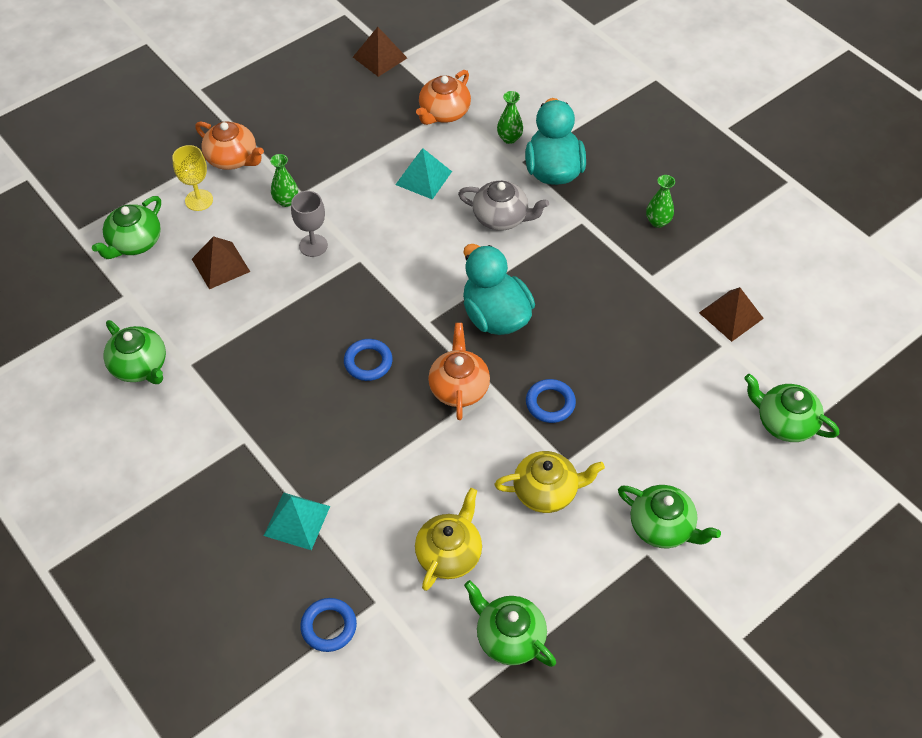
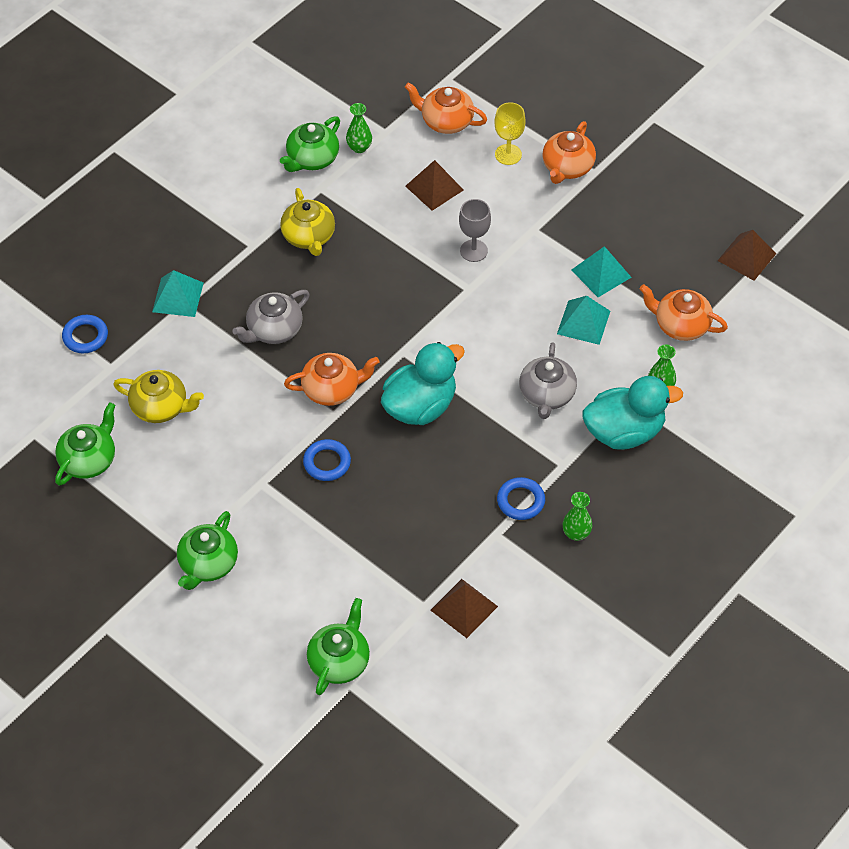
camera: 80 degrees right, 0 degrees up
green teapot [92,196,161,259] -> orange teapot [405,82,487,134]
green vase [270,154,298,207] -> green vase moved to [346,103,372,153]
blue ring [344,339,393,381] -> blue ring moved to [497,477,545,520]
yellow teapot [494,451,605,513] -> yellow teapot moved to [280,188,335,256]
none -> grey teapot [232,290,310,344]
none -> turquoise pyramid [572,246,632,297]

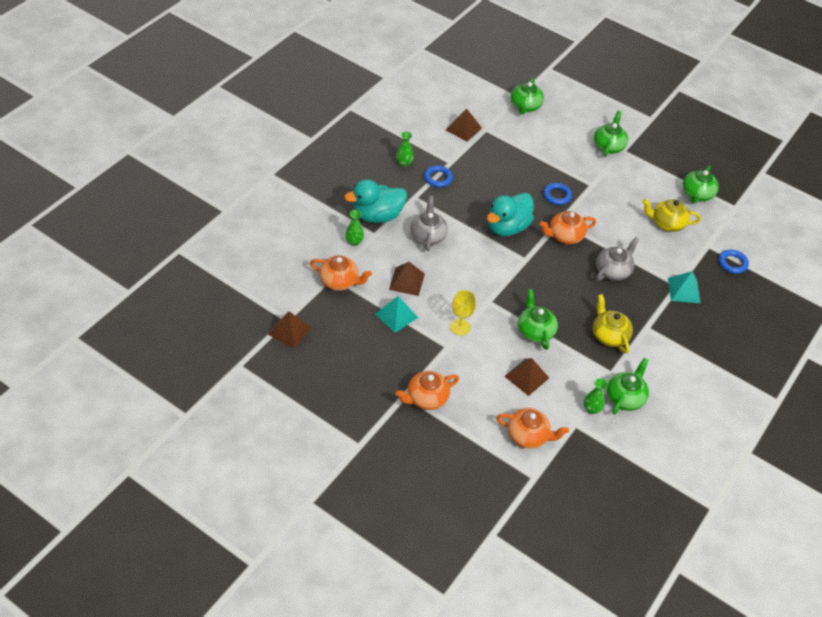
camera: 170 degrees right, 5 degrees down
grey goblet [459,199,491,262] -> none
yellow goblet [494,102,526,165] -> yellow goblet moved to [450,290,476,336]
orange teapot [542,121,596,184] -> orange teapot turned 135 degrees counterclockwise [396,371,459,410]
turquoise pyramid [557,296,610,345] -> brown pyramid [389,262,425,296]
none -> green teapot [518,289,558,350]

